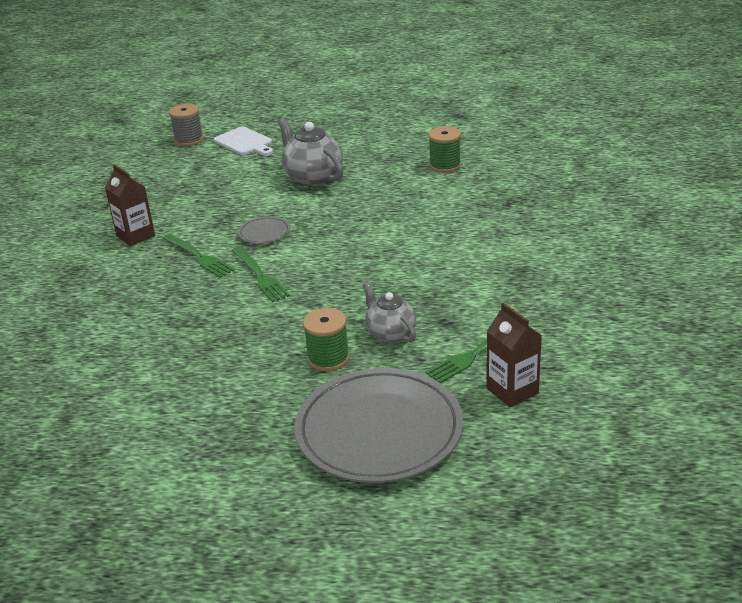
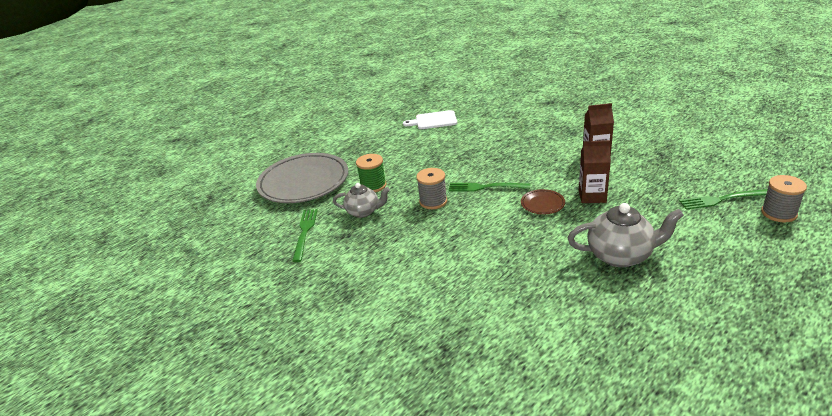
camera: 130 degrees right, 0 degrees up
green fork [162,234,235,278] -> green fork moved to [679,189,768,210]
white cutting board [214,127,273,155] -> white cutting board moved to [403,110,457,129]
grey plate [238,216,290,244] -> brown plate [521,189,565,214]
green spool [428,126,461,173] -> none
brown carton [487,303,542,407] -> brown carton moved to [579,140,611,203]
none -> grey spool [416,168,447,209]

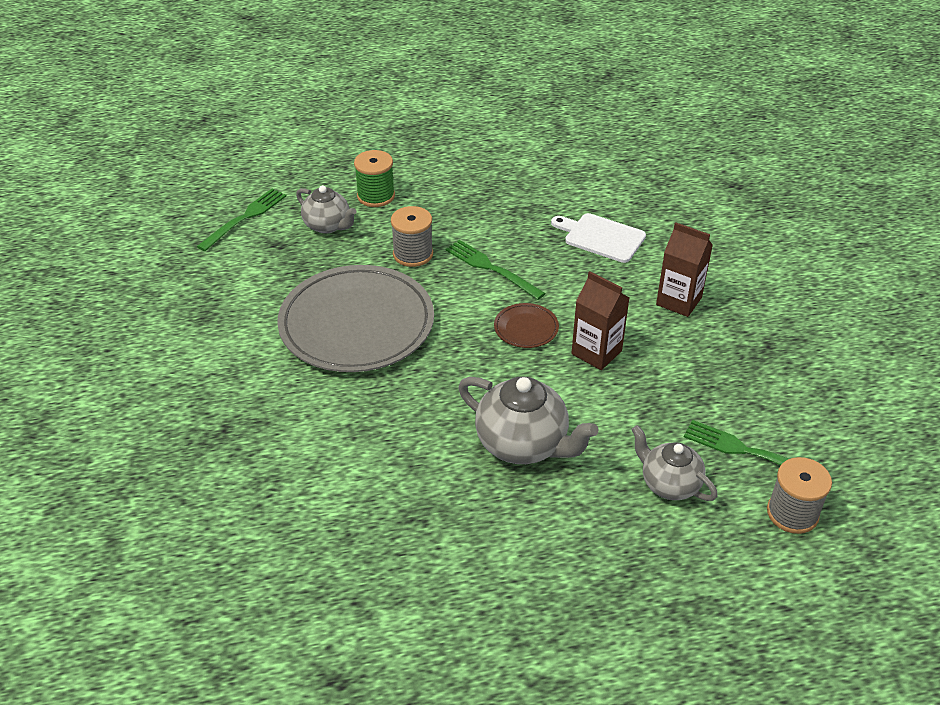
camera: 30 degrees right, 10 degrees up
grey plate [256,153,348,203] -> grey plate moved to [277,265,434,372]
white cutting board [403,110,457,129] -> white cutting board moved to [551,213,646,263]
none -> grey teapot [631,425,718,501]

